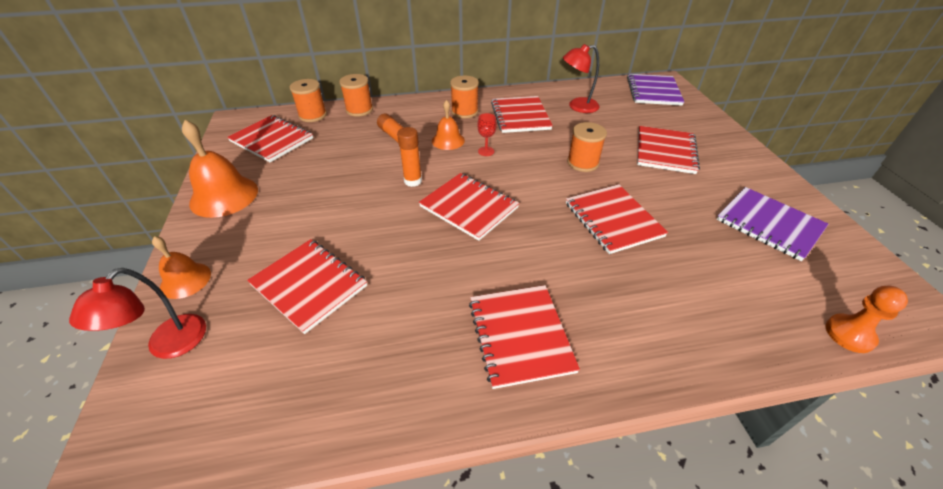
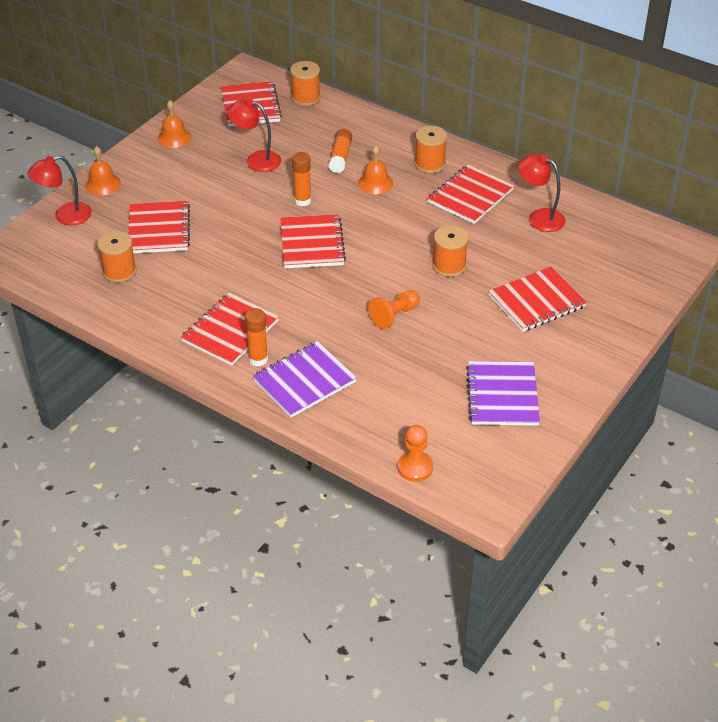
camera: 45 degrees right, 0 degrees up
orange bell [182,120,258,218] -> orange bell [157,100,191,148], size x0.60
orange spool [339,74,373,117] -> orange spool moved to [97,231,137,283]
red goblet [477,113,497,156] -> none
red notebook [566,184,668,254] -> orange pawn [368,290,420,329]
purple notebook [627,74,684,106] -> purple notebook moved to [252,341,357,418]
none -> red lamp [227,99,281,172]
none -> orange glue stick [245,308,268,366]

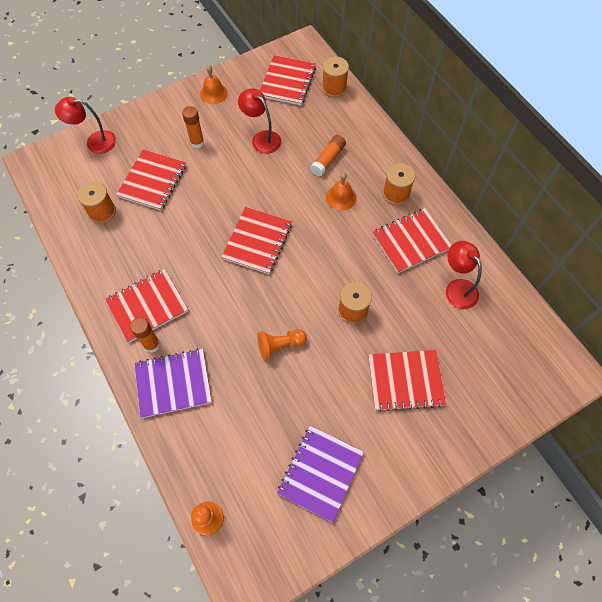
camera: 25 degrees right, 20 degrees up
orange bell [85,146,121,195] -> none
orange glue stick [292,152,311,207] -> orange glue stick moved to [182,106,204,148]

